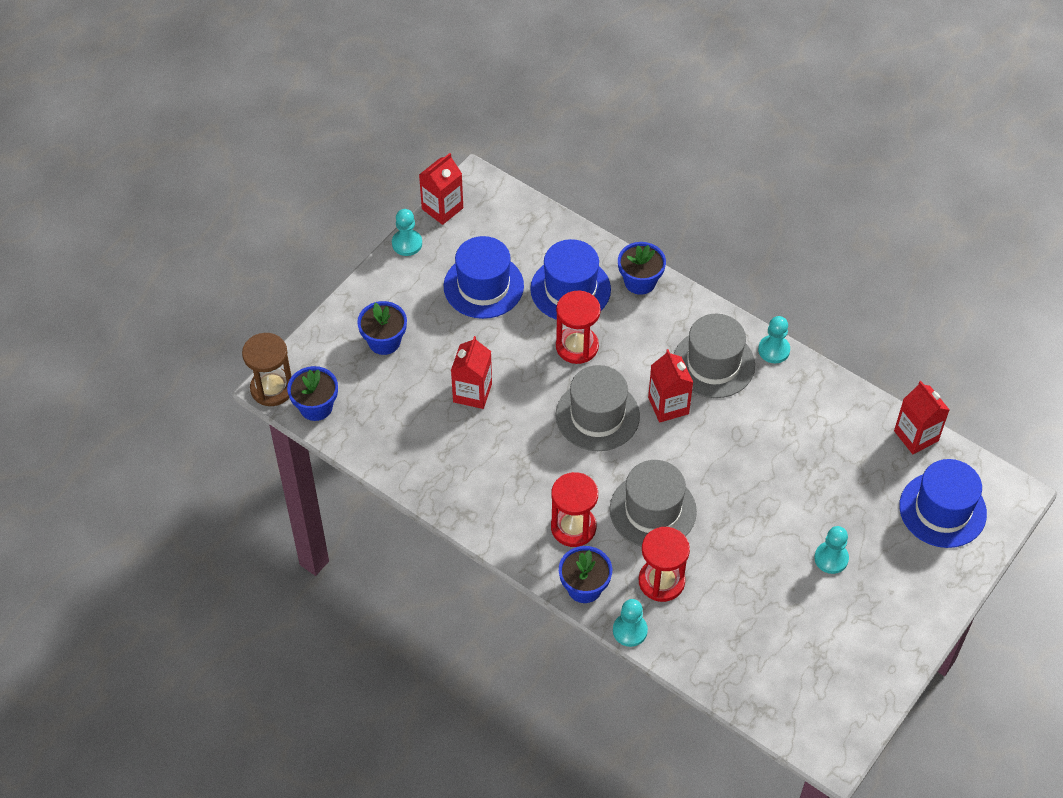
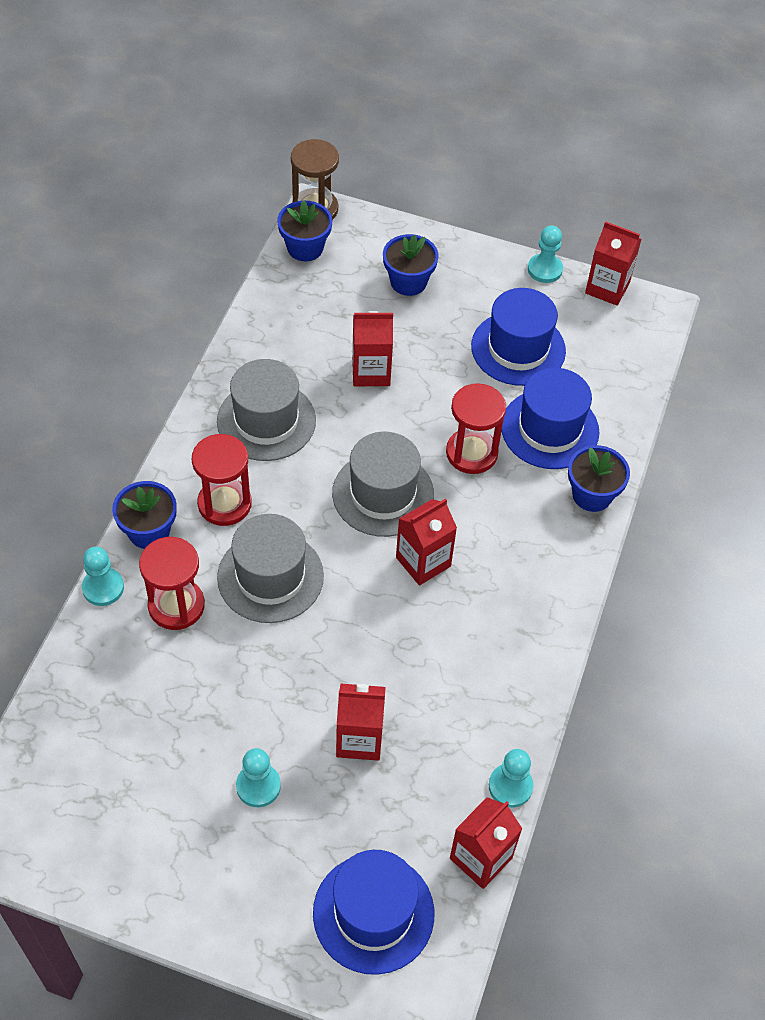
camera: 70 degrees right, 0 degrees up
grey hat [674,314,755,398] -> grey hat moved to [217,359,316,461]
turquoise pawn [758,316,790,363] -> turquoise pawn moved to [489,749,533,807]
none -> red carton [336,684,386,761]

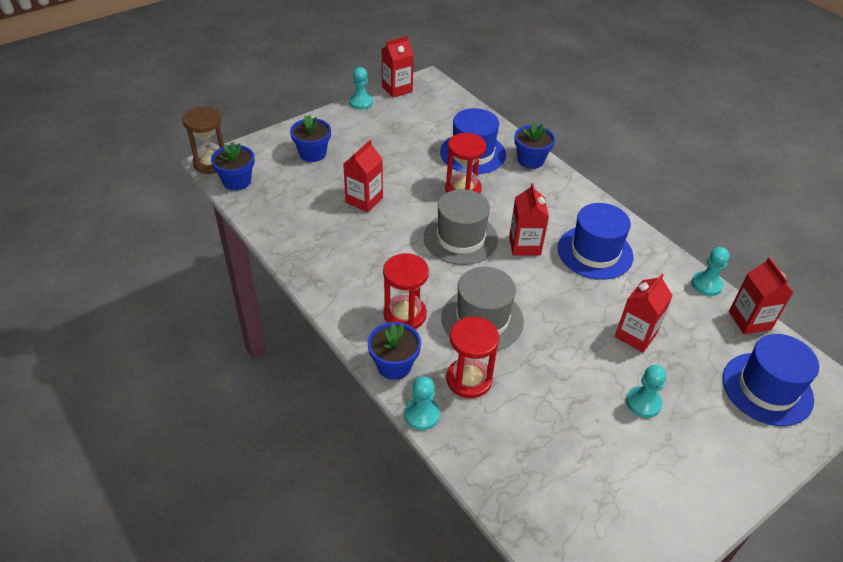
camera: 55 degrees left, 10 degrees down
grey hat [217,359,316,461] -> none
blue hat [471,288,566,386] -> blue hat moved to [558,203,634,280]

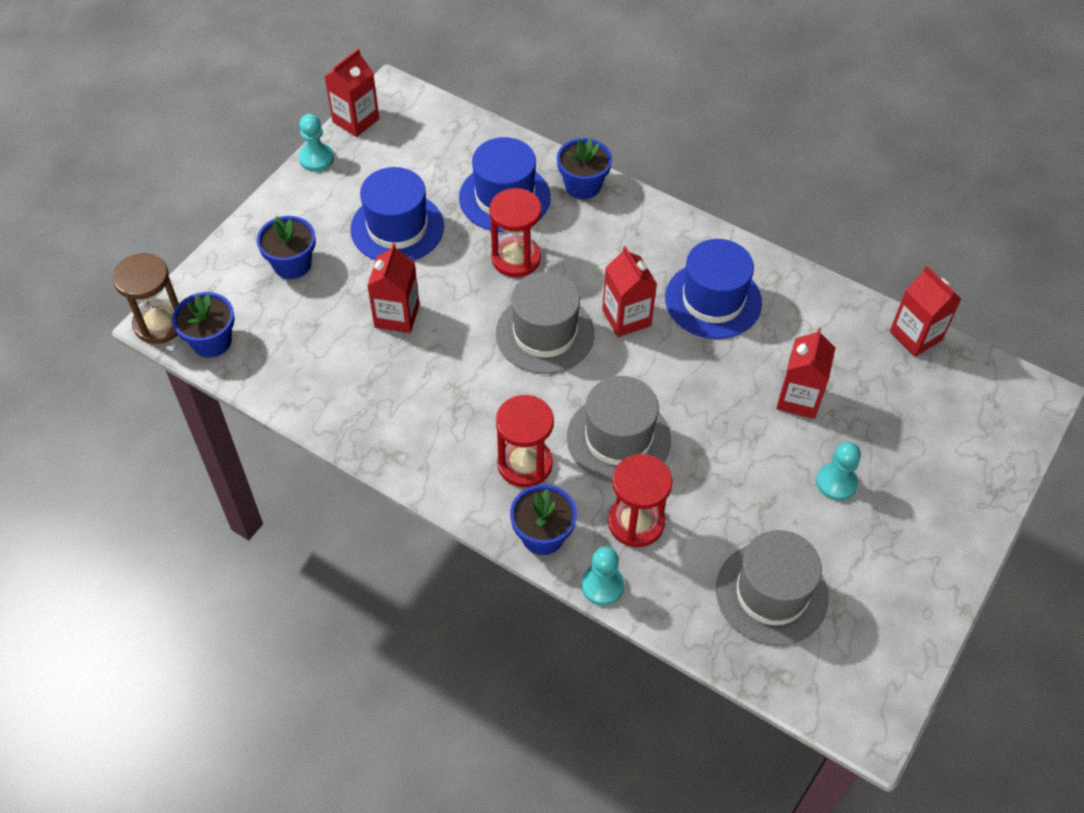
camera: 20 degrees left, 10 degrees up
turquoise pawn [692,247,729,296] -> none
blue hat [723,334,819,426] -> blue hat moved to [350,167,444,261]
none -> grey hat [716,530,829,646]

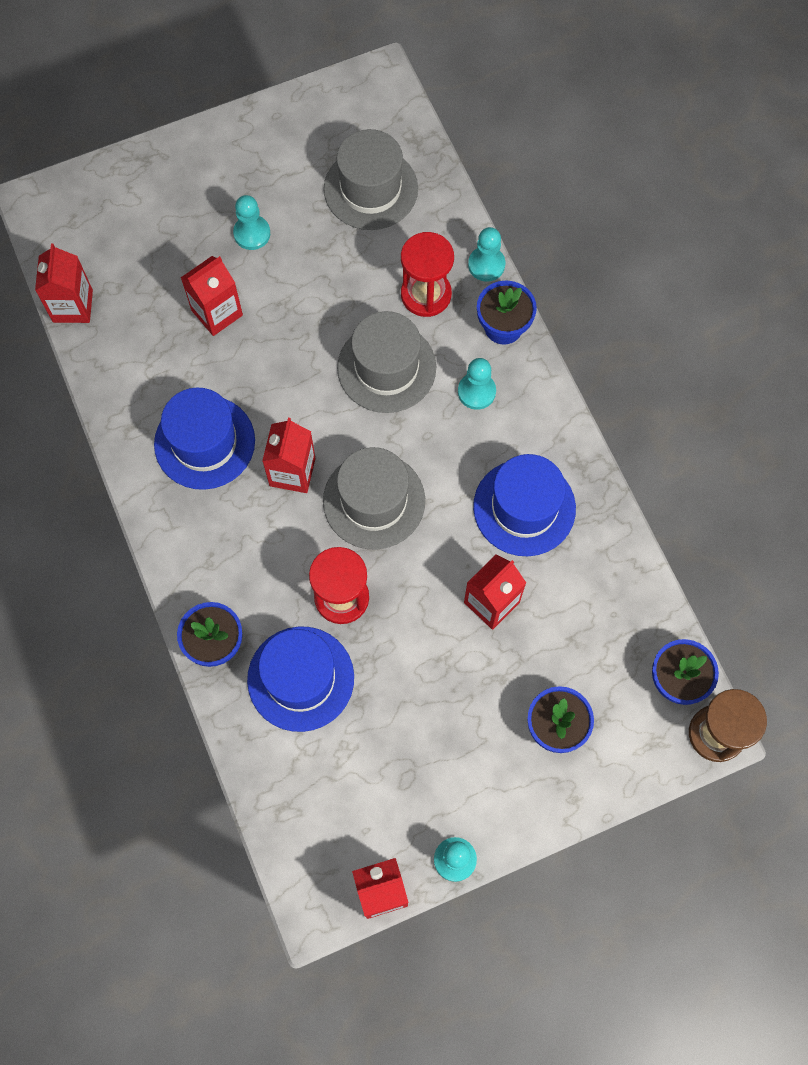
camera: 145 degrees left, 15 degrees up
blue hat [350,167,444,261] -> blue hat moved to [473,454,576,556]
red hourglass [496,395,554,487] -> turquoise pawn [458,358,496,410]

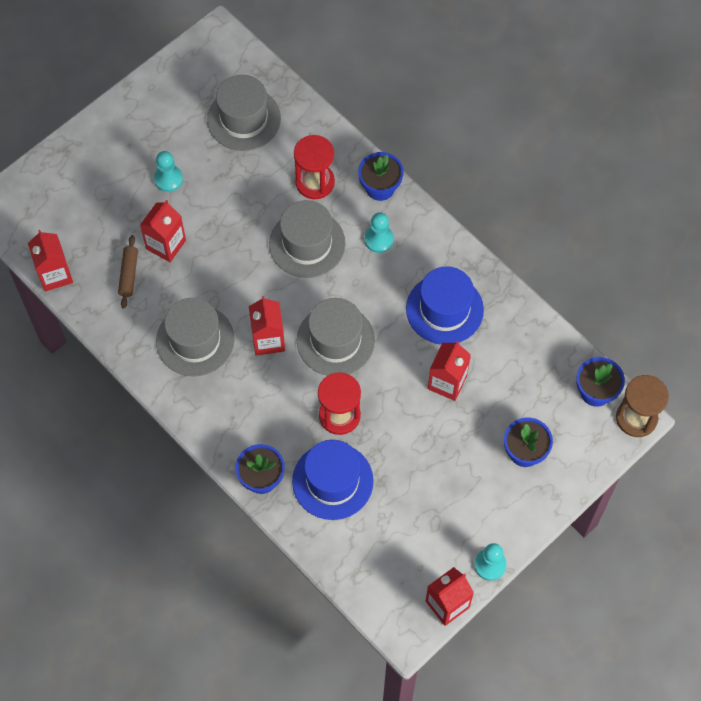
camera: 20 degrees left, 5 degrees down
blue hat [154,387,255,490] -> grey hat [156,298,234,376]
turquoise pawn [468,227,505,282] -> none
none -> brown rolling pin [118,235,138,309]

